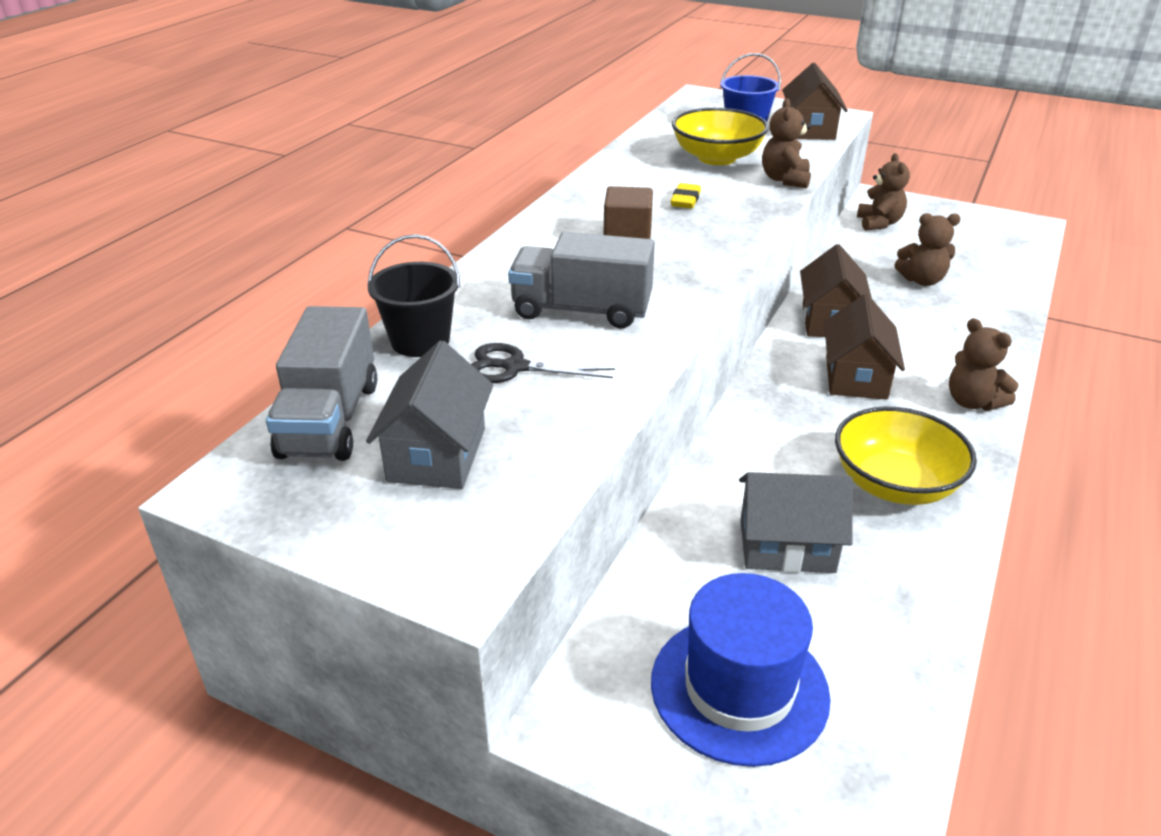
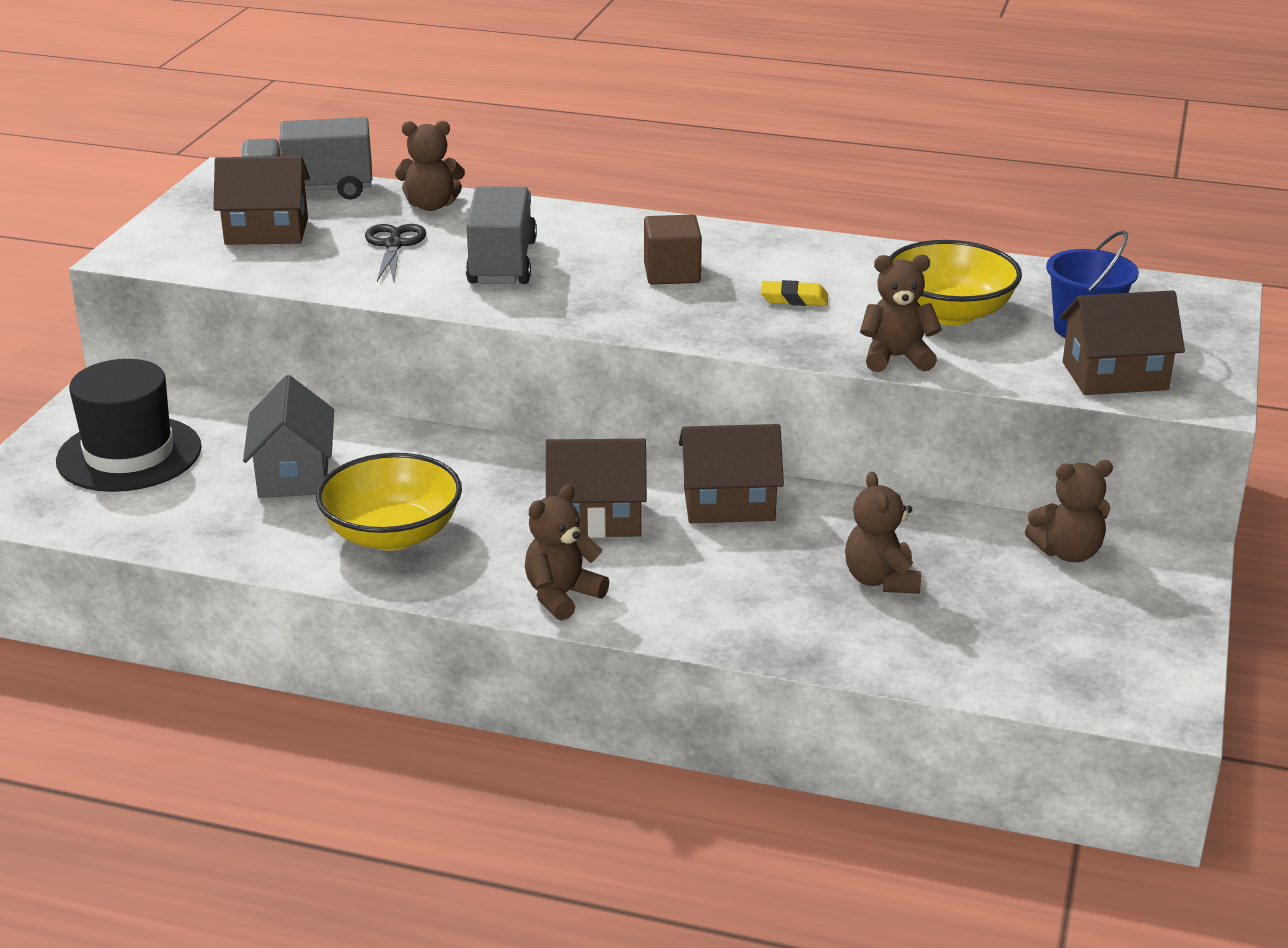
camera: 80 degrees right, 5 degrees down
grey house [366,341,493,489] -> brown house [213,156,310,245]
black bucket [368,234,460,357] -> brown teddy bear [395,121,465,211]
blue hat [651,573,831,767] -> black hat [56,359,202,492]

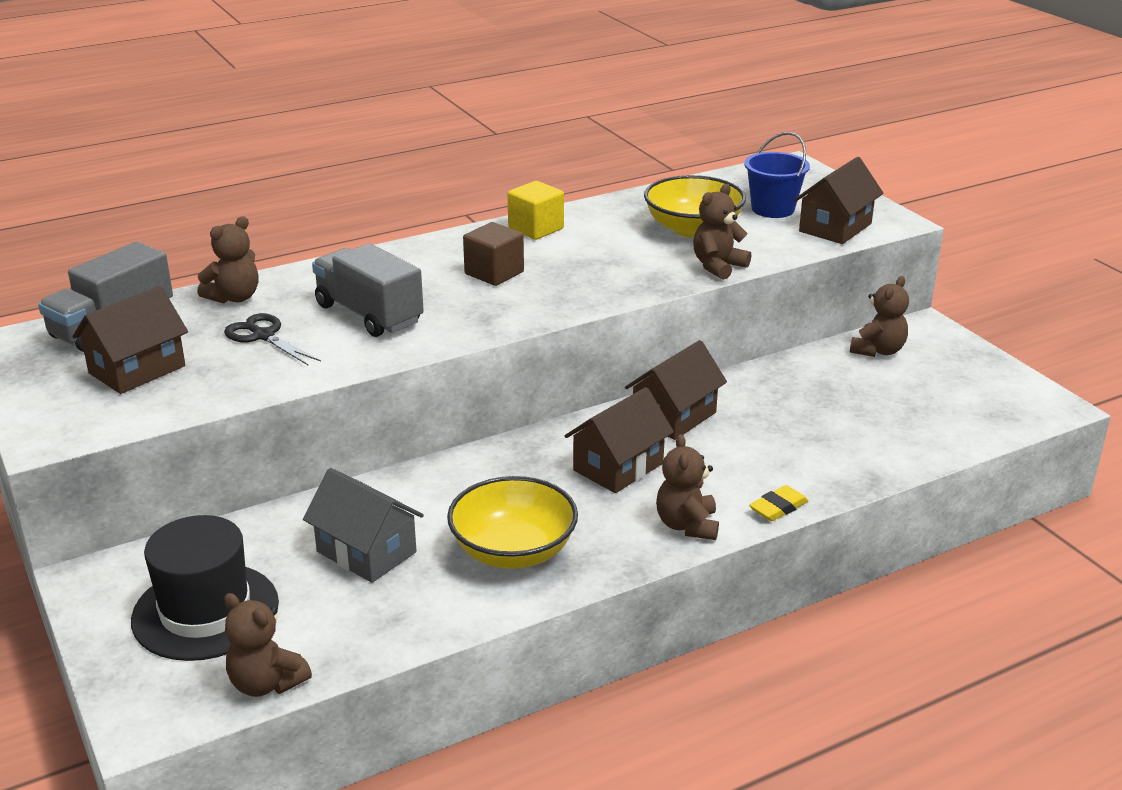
camera: 45 degrees left, 0 degrees up
yellow eraser [761,280,828,306] -> yellow eraser moved to [749,485,808,521]
brown teddy bear [845,472,921,594] -> brown teddy bear moved to [224,593,312,697]
none -> yellow cube [507,181,564,240]

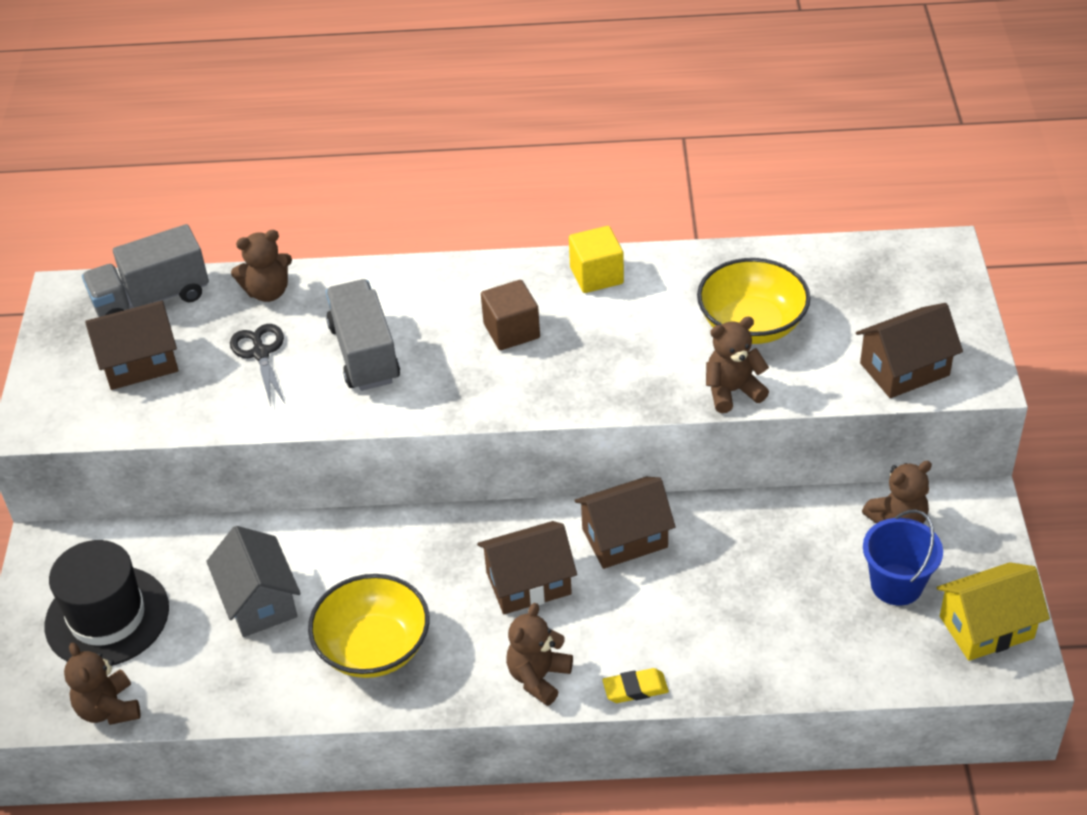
camera: 30 degrees right, 15 degrees up
blue bucket [744,132,810,218] -> blue bucket moved to [863,510,943,606]
none -> yellow house [936,562,1050,661]

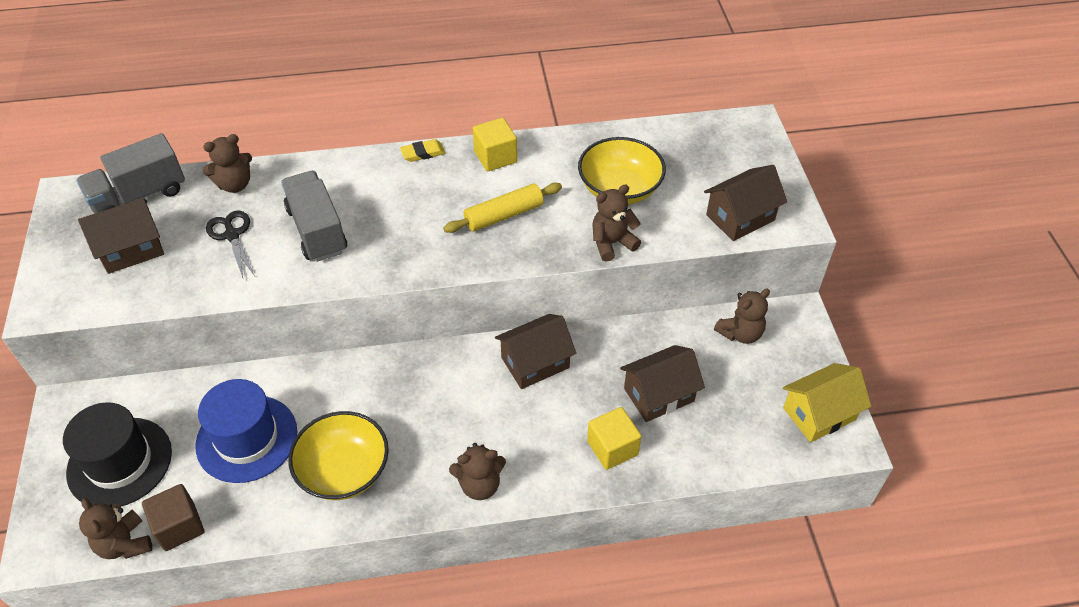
camera: 10 degrees left, 5 degrees up
grey house [206,526,301,637] -> blue hat [195,379,297,483]
brown house [477,521,577,614] -> brown house moved to [620,345,705,422]
brown cube [481,280,540,350] -> brown cube moved to [142,484,204,551]
brown teddy bear [506,603,573,706] -> brown teddy bear turned 120 degrees counterclockwise [449,443,506,500]
yellow eraser [602,668,669,703] -> yellow eraser moved to [400,139,445,162]
blue bucket [863,510,943,606] -> none
none -> yellow rolling pin [443,183,562,233]
none -> yellow cube [587,407,641,470]

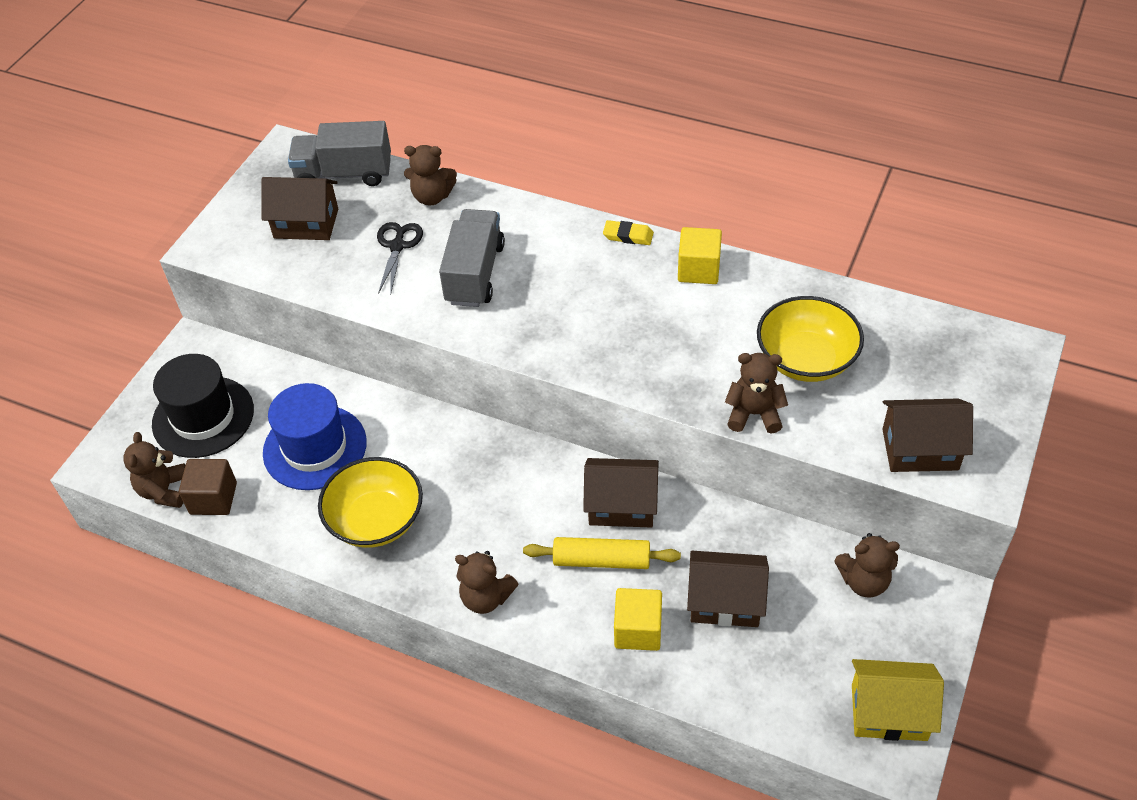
camera: 35 degrees right, 0 degrees up
yellow rolling pin [443,183,562,233] -> yellow rolling pin moved to [523,537,681,569]

